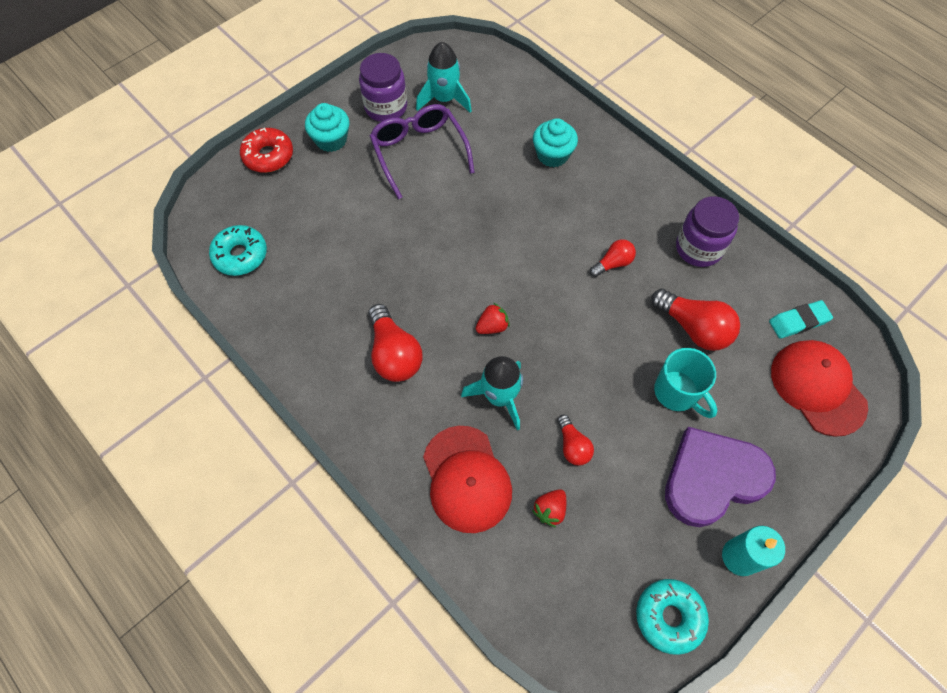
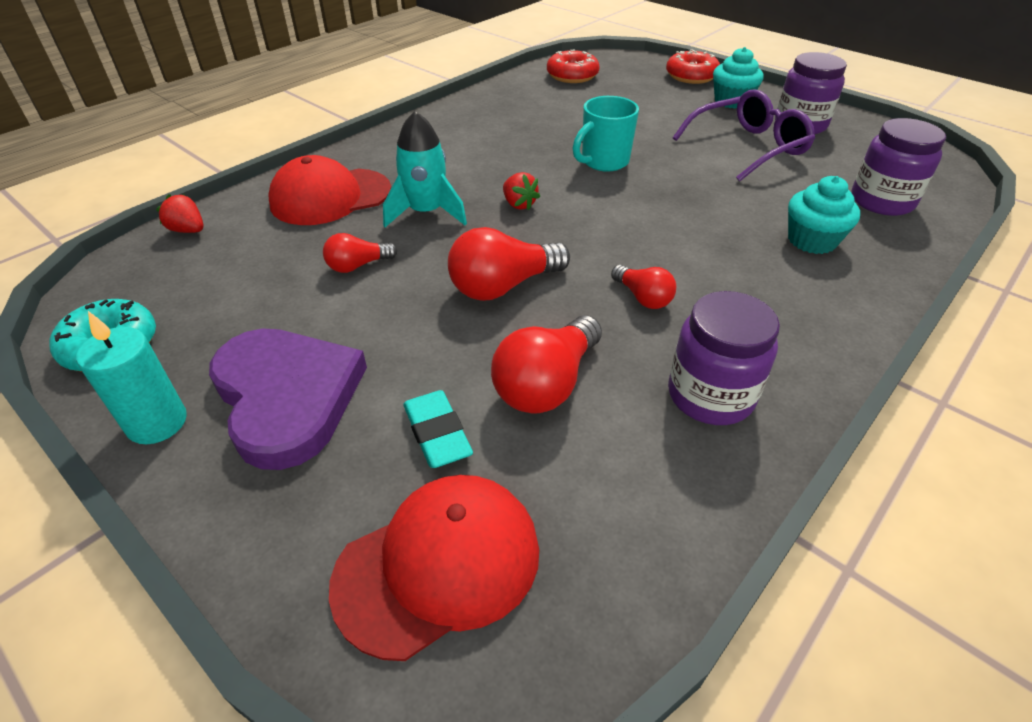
camera: 85 degrees right, 20 degrees down
turquoise donut [209,225,267,276] -> red donut [547,49,600,83]
red light bulb [368,304,423,382] -> red light bulb moved to [448,227,570,301]
turquoise rocket [416,42,472,113] -> none
red strawberry [532,489,566,527] -> red strawberry moved to [156,194,204,233]
turquoise mug [654,348,717,418] -> turquoise mug moved to [572,96,639,172]
turquoise eraser [769,300,833,339] -> turquoise eraser moved to [403,390,473,468]
none -> purple jar [851,118,946,216]

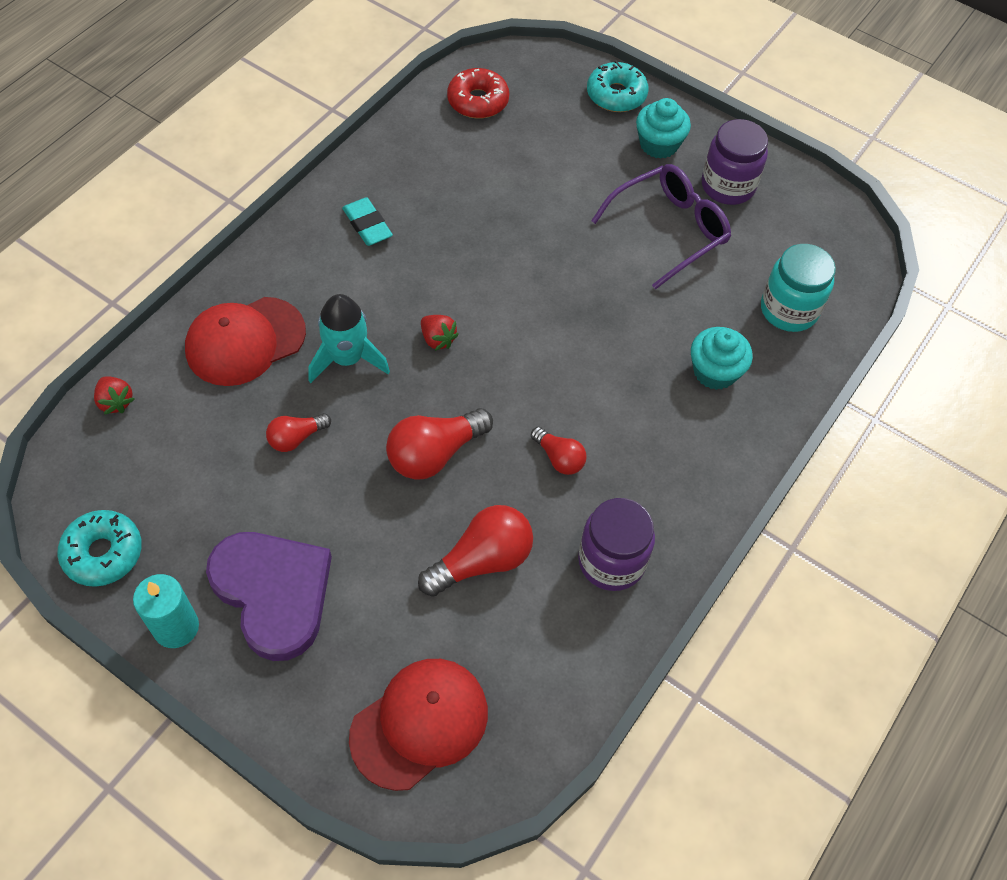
camera: 10 degrees left, 15 degrees up
red strawberry [156,194,204,233] -> red strawberry turned 150 degrees counterclockwise [94,376,134,415]
turquoise eraser [403,390,473,468] -> turquoise eraser moved to [342,197,393,246]
red light bulb [491,315,602,414] -> red light bulb turned 150 degrees counterclockwise [418,505,533,597]
turquoise mug [572,96,639,172] -> none
red donut [666,49,720,84] -> turquoise donut [587,60,649,112]
purple jar [851,118,946,216] -> turquoise jar [761,244,836,332]

